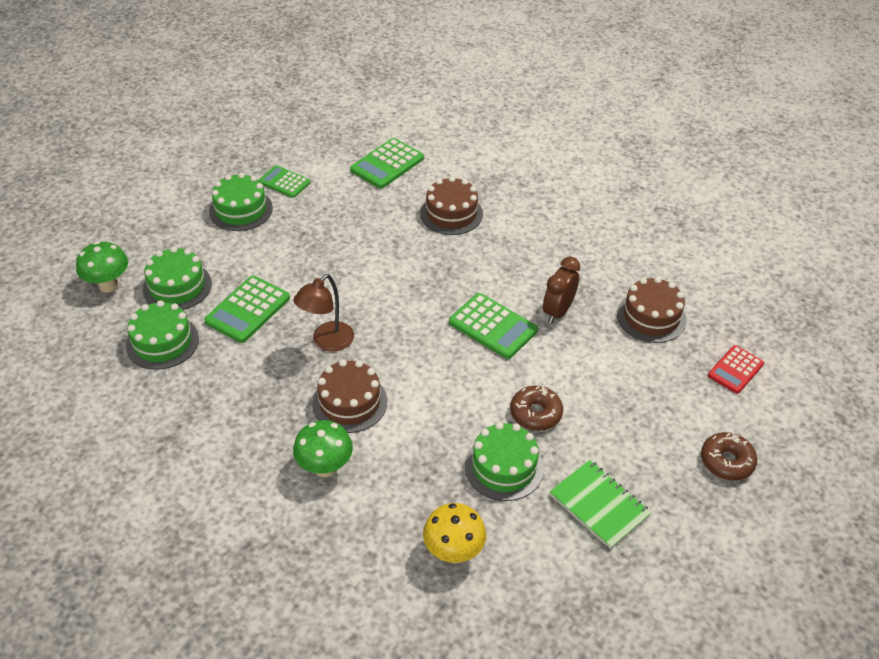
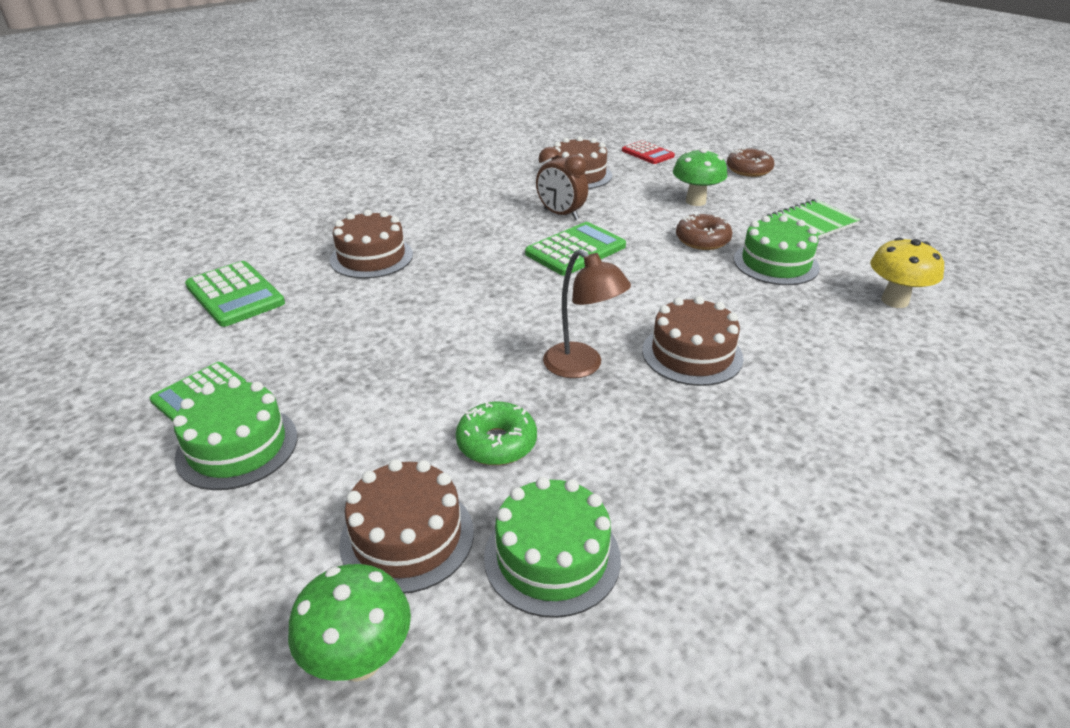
camera: 80 degrees left, 10 degrees down
green cake [143,246,212,310] -> brown cake [339,459,474,594]
green calculator [204,276,290,343] -> green donut [456,402,537,465]
green mushroom [293,420,353,477] -> green mushroom moved to [673,148,727,206]

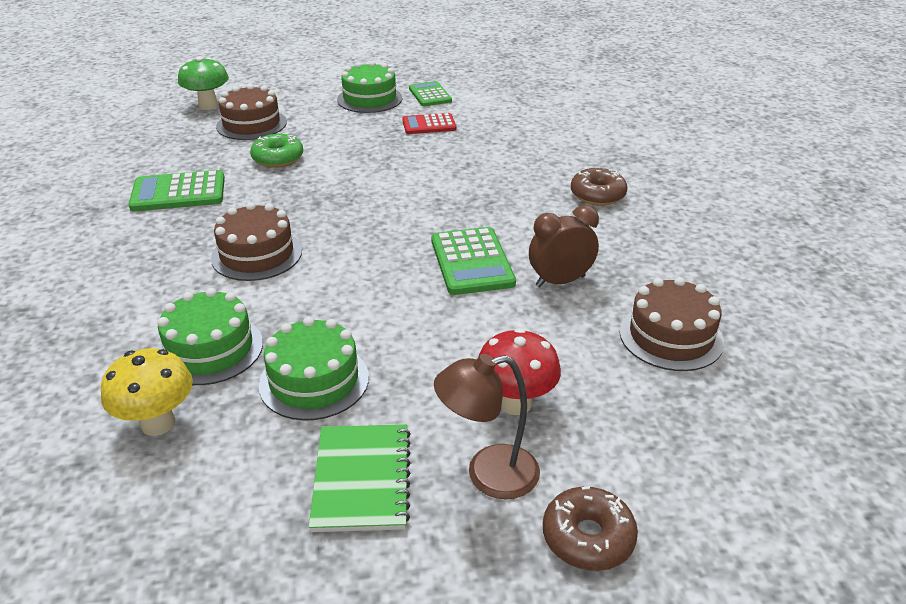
camera: 120 degrees right, 0 degrees up
green calculator [185,261,285,327] -> green calculator moved to [129,170,225,211]
brown cake [330,210,413,279] -> none
green cake [484,477,621,618] -> green cake moved to [157,288,263,385]
brown lamp [543,249,631,378] -> brown lamp moved to [434,354,540,499]
red calculator [622,141,675,164] -> red calculator moved to [402,113,456,134]
green mushroom [673,148,727,206] -> red mushroom [478,328,561,415]
brown donut [676,213,732,250] -> brown donut moved to [571,167,627,206]

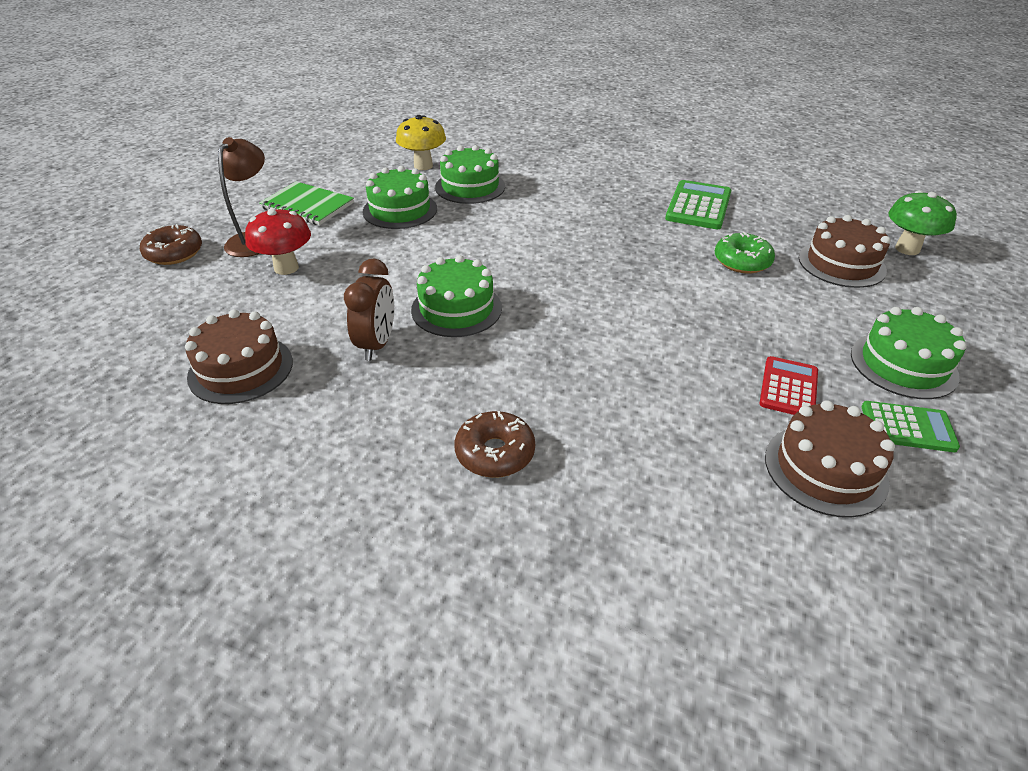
camera: 120 degrees right, 5 degrees up
brown cake [211,202,302,281] -> brown cake moved to [765,400,895,518]
green calculator [431,227,516,295] -> green cake [411,255,502,337]

